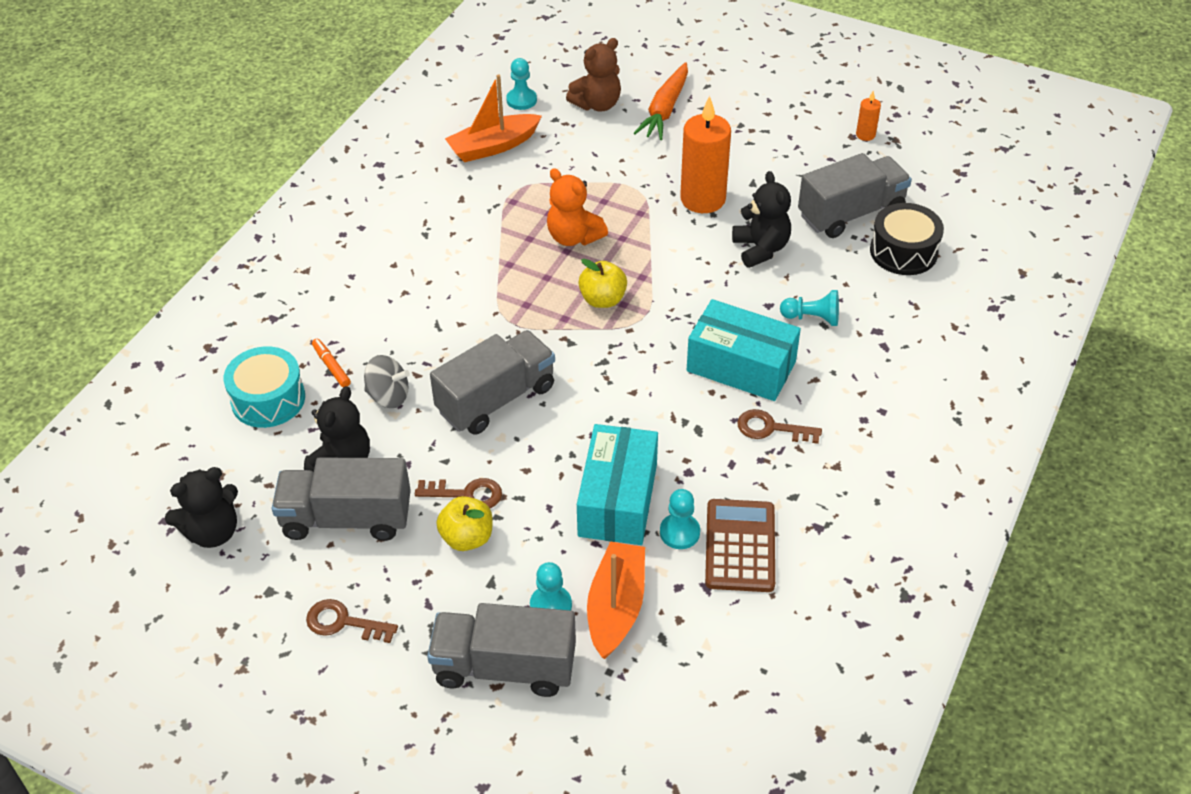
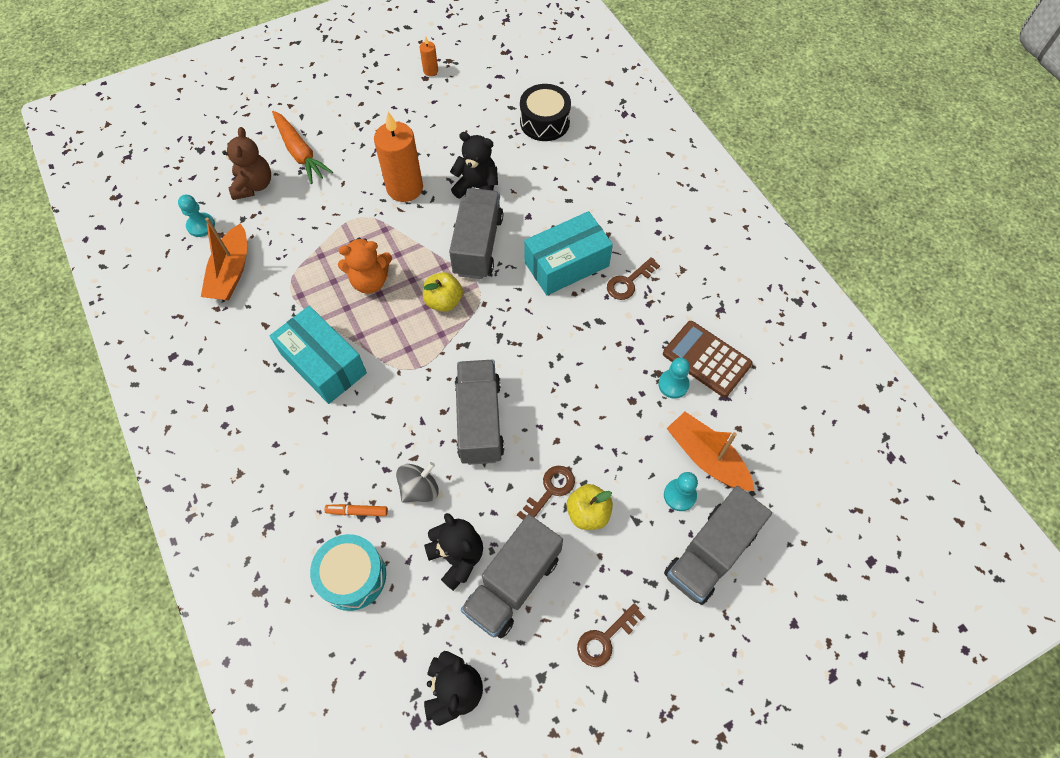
camera: 55 degrees left, 15 degrees up
turquoise box [577,424,658,545] -> turquoise box moved to [270,306,367,404]
turquoise pawn [780,290,839,326] -> none
grey truck [798,153,912,238] -> grey truck moved to [449,188,503,279]

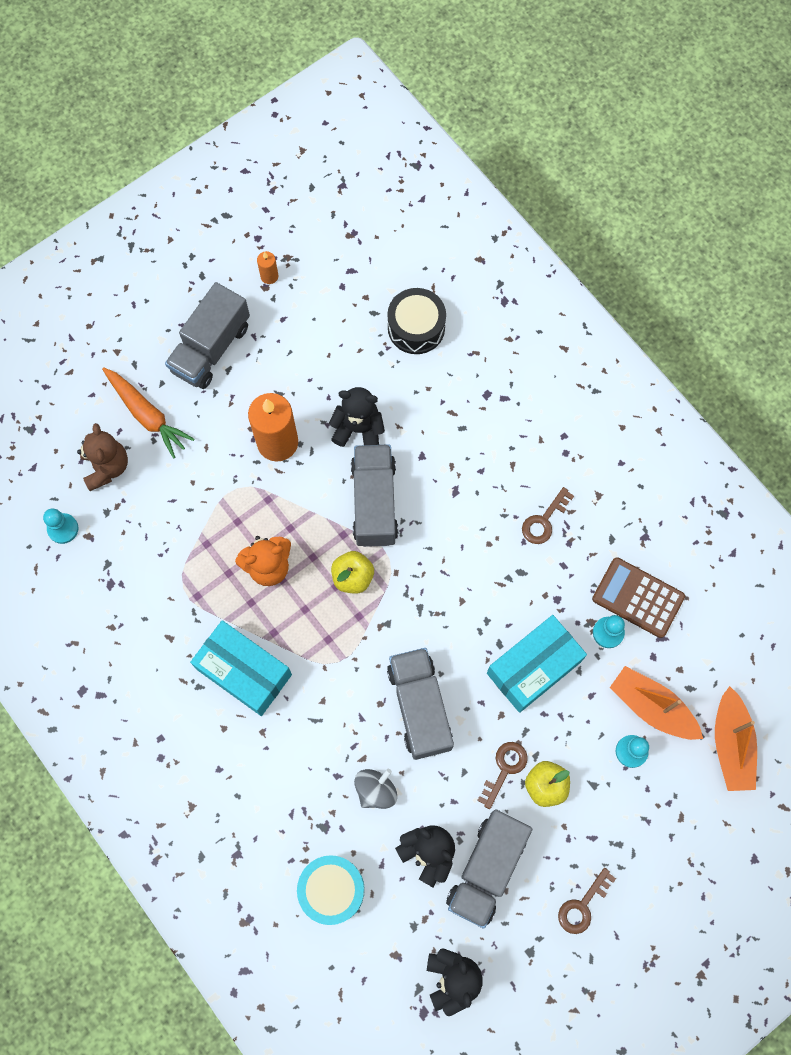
camera: 10 degrees left, 10 degrees up
orange boat [201,217,247,300] -> orange boat moved to [715,686,757,791]
orange marker [324,504,388,516] -> none
turquoise box [524,211,613,295] -> turquoise box moved to [487,615,587,713]
grey truck [664,486,772,605] -> grey truck moved to [165,282,250,389]

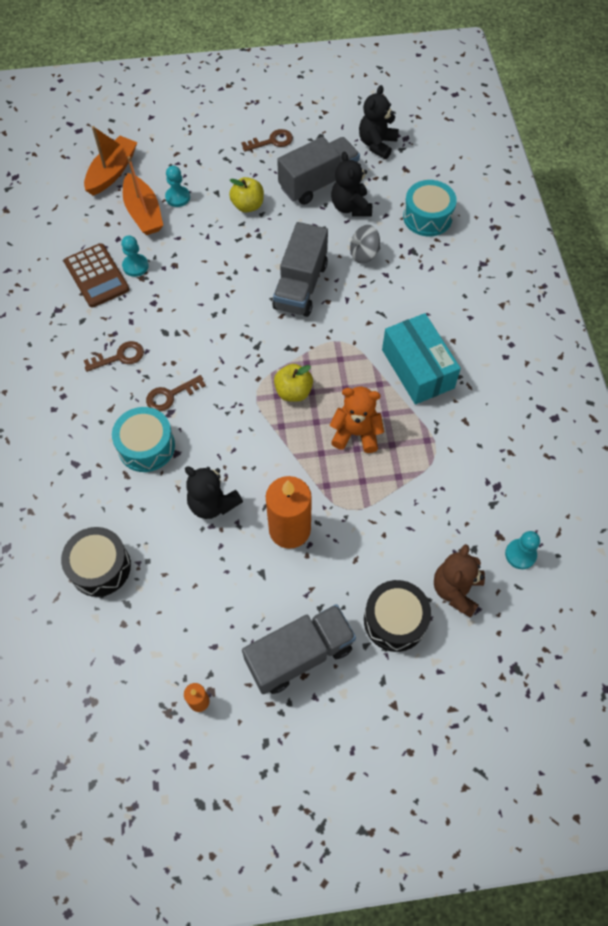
camera: 150 degrees left, 10 degrees down
orange carrot [102,367,195,458] -> black drum [364,580,431,652]
grey truck [351,444,398,547] -> none
brown key [477,742,528,809] -> brown key moved to [146,375,206,412]
turquoise box [487,615,587,713] -> none
none -> turquoise drum [112,407,175,472]

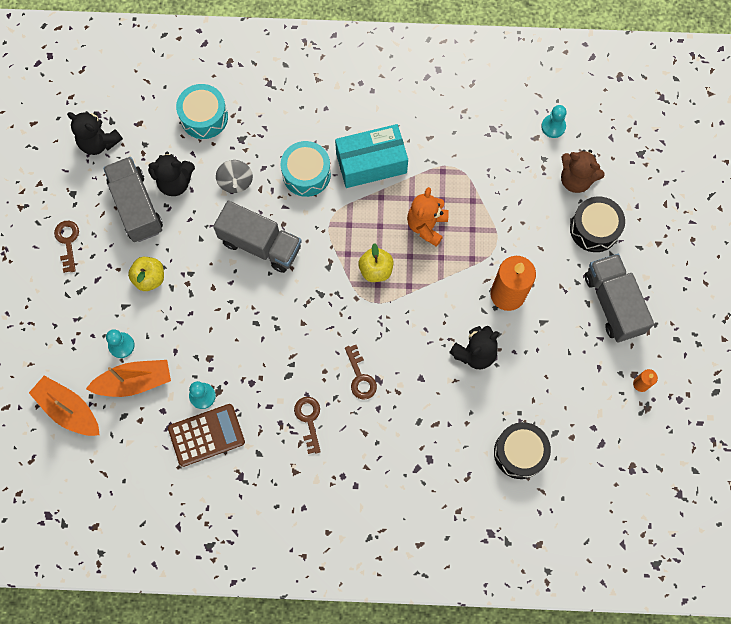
camera: 80 degrees left, 10 degrees up
turquoise drum [112,407,175,472] -> turquoise drum moved to [281,141,331,197]

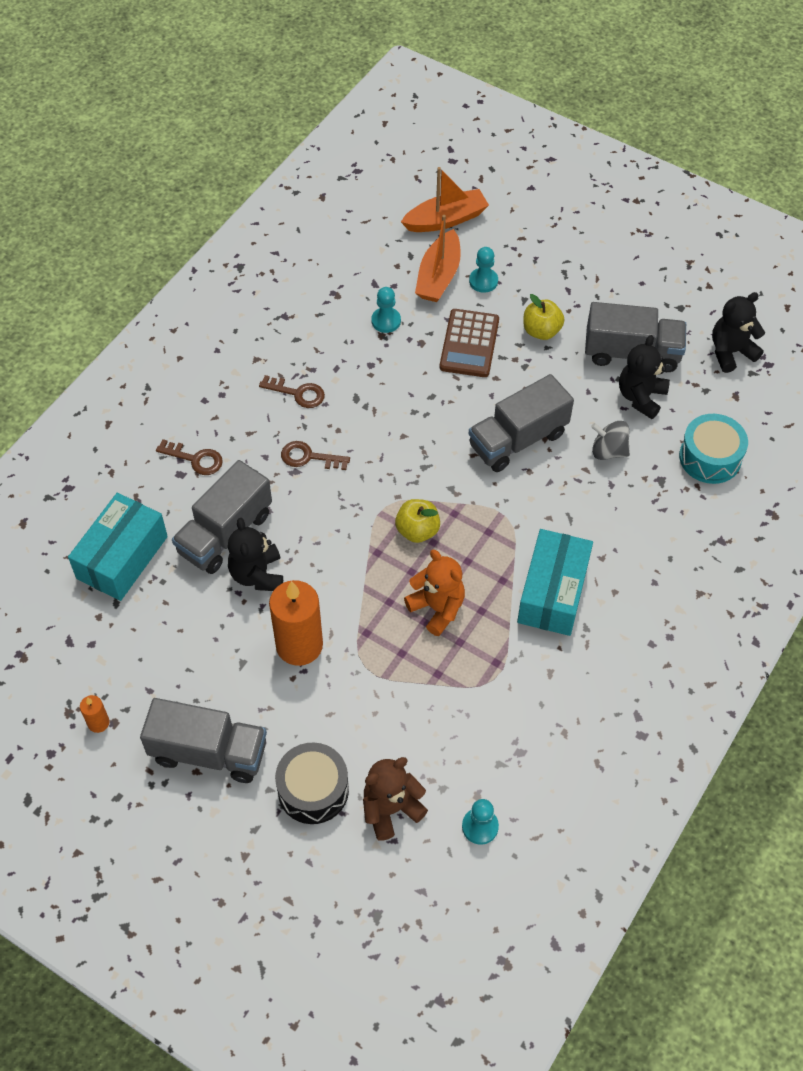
camera: 120 degrees right, 15 degrees down
brown key [54,221,79,273] -> brown key moved to [156,439,223,475]
brown calculator [168,404,245,467] -> brown calculator moved to [440,309,499,377]
turquoise drum [281,141,331,197] -> none
black drum [494,422,551,479] -> turquoise box [68,493,168,601]
none -> grey truck [172,460,272,574]

